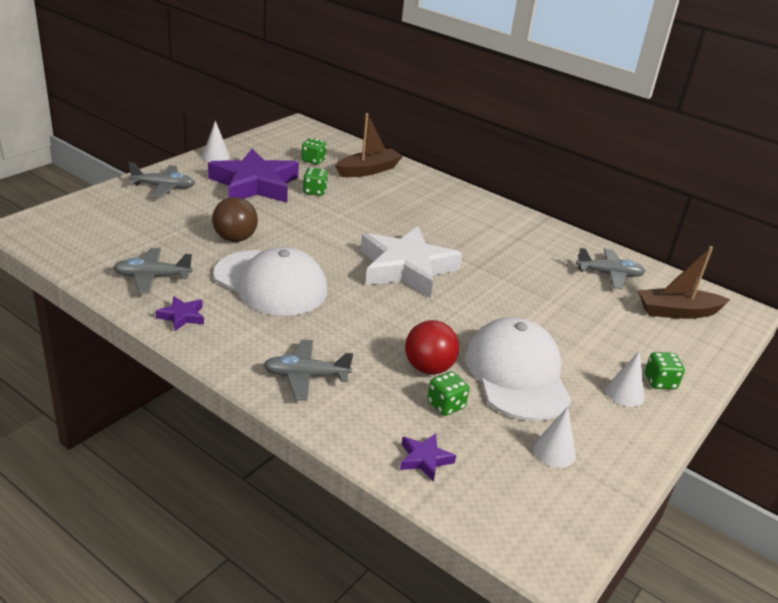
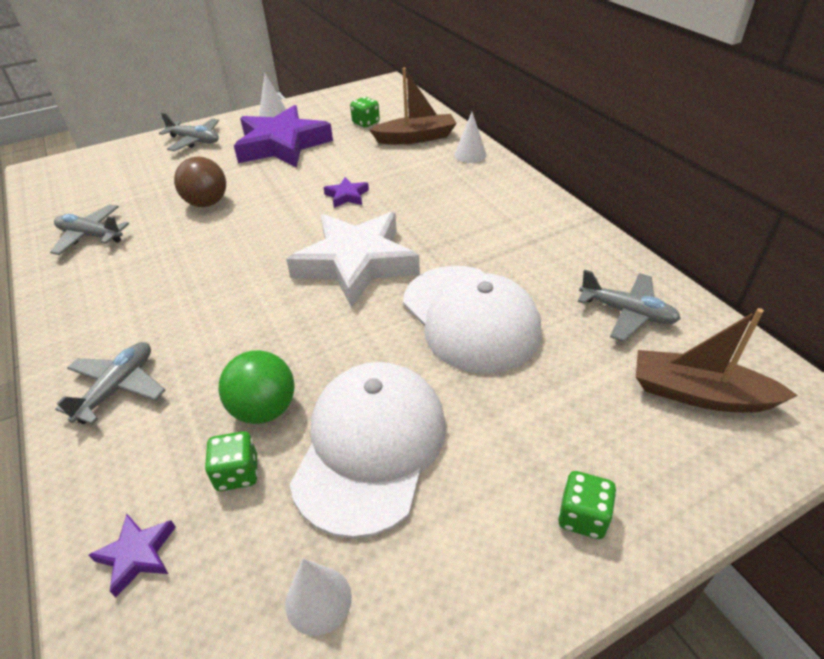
camera: 30 degrees right, 10 degrees up
purple star [156,296,204,331] -> purple star moved to [323,177,369,208]
white cap [213,247,327,316] -> white cap moved to [403,266,542,374]
grey plane [263,339,353,401] -> grey plane turned 90 degrees clockwise [55,342,165,425]
green dice [303,167,328,196] -> none
red ball [405,320,459,375] -> green ball [219,350,295,424]
white cone [605,351,645,407] -> white cone moved to [454,112,487,163]

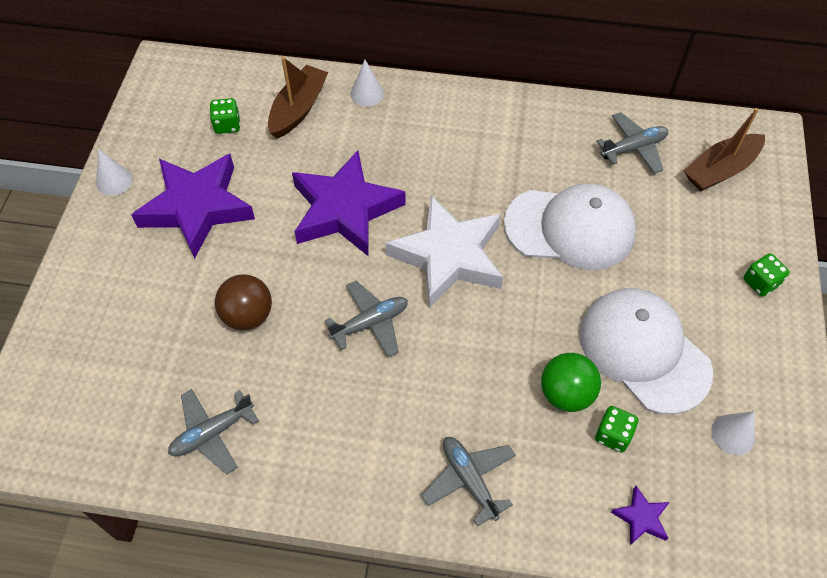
camera: 55 degrees left, 15 degrees up
grey plane [159,113,219,151] -> grey plane moved to [325,281,408,357]
purple star [323,177,369,208] -> purple star [292,150,406,257], size x2.45

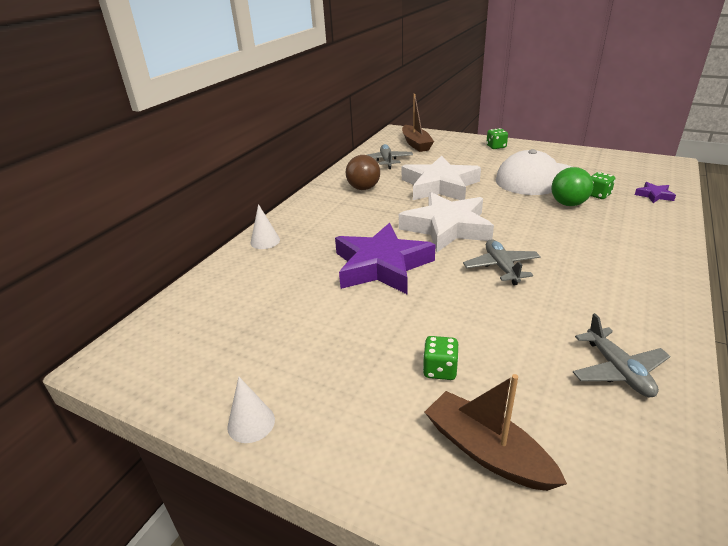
camera: 70 degrees left, 25 degrees down
purple star [131,154,255,259] -> none
green dice [210,98,240,134] -> green dice moved to [423,336,459,380]
brown ball [215,274,272,330] -> brown ball moved to [346,155,380,190]
brown boat [268,57,328,139] -> brown boat moved to [425,374,567,491]
grey plane [422,437,516,526] -> none
white cap [504,184,636,270] -> white star [402,156,481,200]
white cone [711,411,755,455] -> none

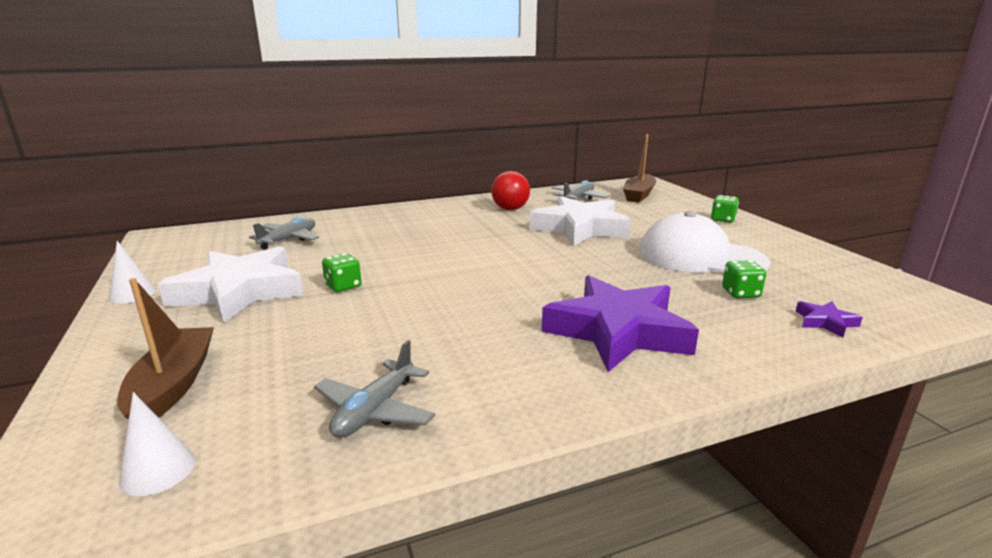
camera: 40 degrees right, 10 degrees down
white cone [250,204,280,249] -> white cone moved to [119,392,195,496]
purple star [335,223,436,294] -> purple star moved to [542,275,699,372]
brown ball [346,155,380,190] -> red ball [491,171,530,210]
white star [399,192,494,252] -> white star moved to [158,246,303,324]
green dice [423,336,459,380] -> green dice moved to [322,253,361,292]
grey plane [463,240,541,285] -> grey plane moved to [249,217,319,249]
green ball [551,167,593,206] -> none

